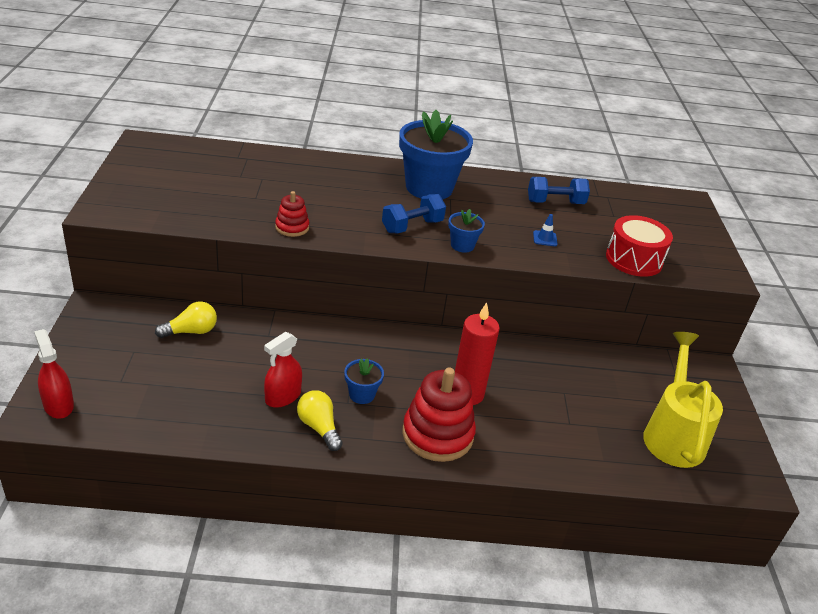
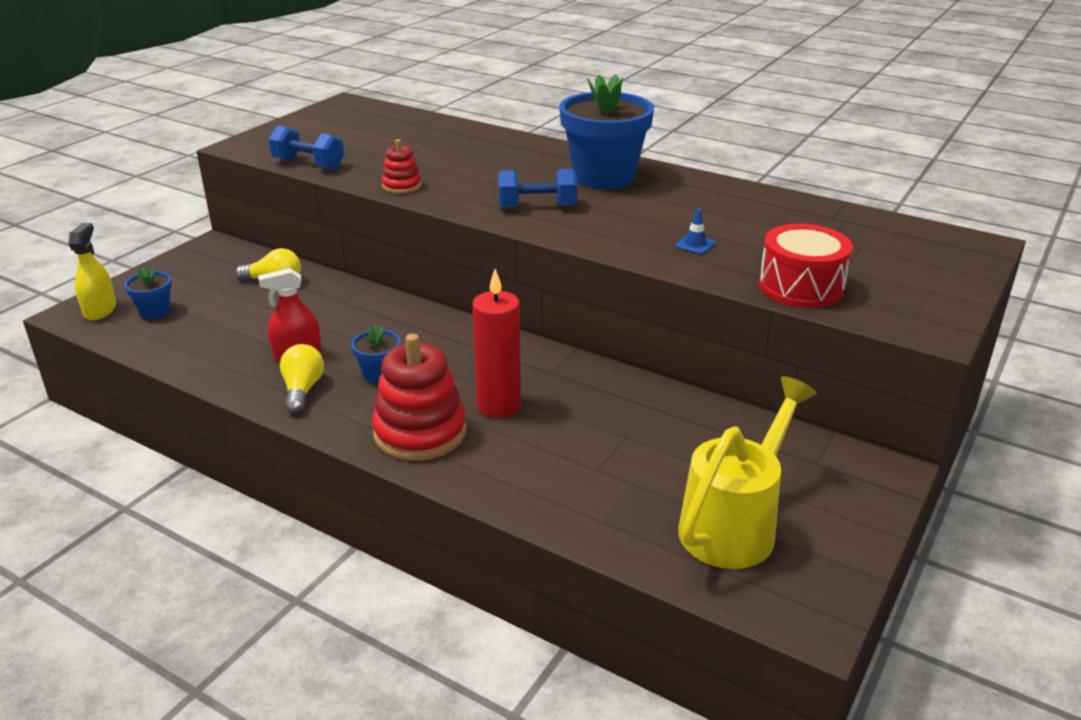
camera: 35 degrees right, 5 degrees down
red spray bottle [34,329,74,419] -> yellow spray bottle [69,223,116,320]
blue flower pot [448,209,485,253] -> blue flower pot moved to [124,266,172,319]
blue dumbbell [528,177,590,204] -> blue dumbbell moved to [268,126,344,170]

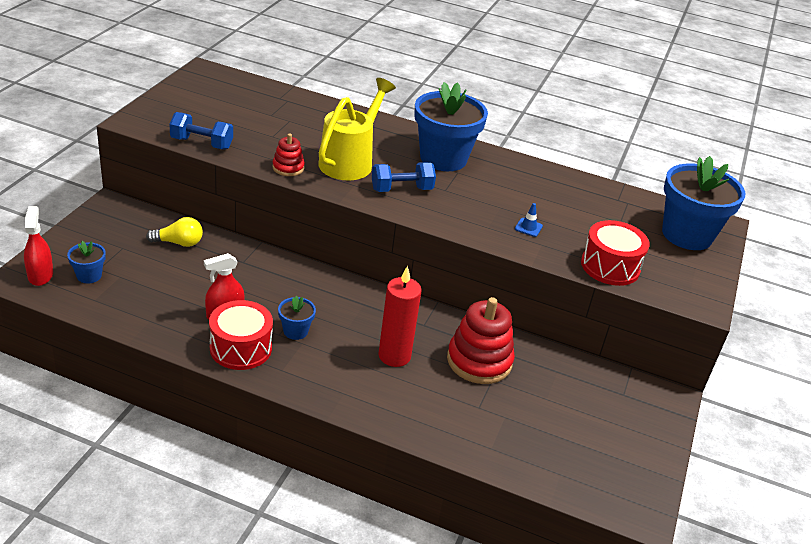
camera: 15 degrees left, 5 degrees up
yellow spray bottle [69,223,116,320] -> red spray bottle [24,206,53,286]
yellow light bulb [280,344,324,414] -> red drum [209,300,273,370]
red stacking toy [372,334,467,461] -> red stacking toy moved to [447,297,515,384]
yellow watering can [678,376,817,569] -> yellow watering can moved to [318,78,396,180]
none -> blue flower pot [662,156,745,250]

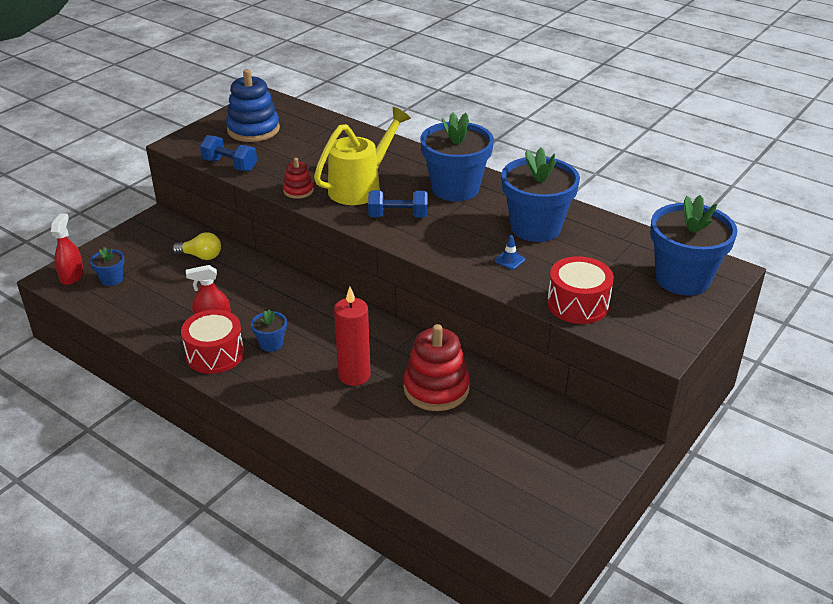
camera: 20 degrees right, 0 degrees up
none -> blue stacking toy [226,69,280,142]
none -> blue flower pot [501,148,580,242]

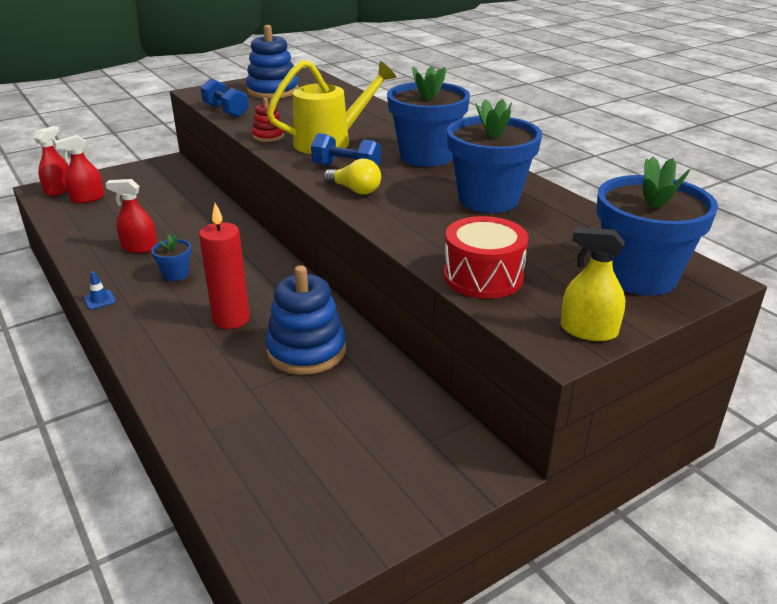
camera: 20 degrees right, 5 degrees down
blue flower pot [90,247,124,286] -> red spray bottle [55,135,105,203]
yellow light bulb [172,232,221,260] -> yellow light bulb moved to [324,159,381,194]
red drum [181,309,244,374] -> none
red stacking toy [403,324,470,411] -> blue stacking toy [265,265,346,375]
blue traffic cone [494,235,525,270] -> blue traffic cone moved to [84,271,116,310]
none -> yellow spray bottle [561,227,625,341]

